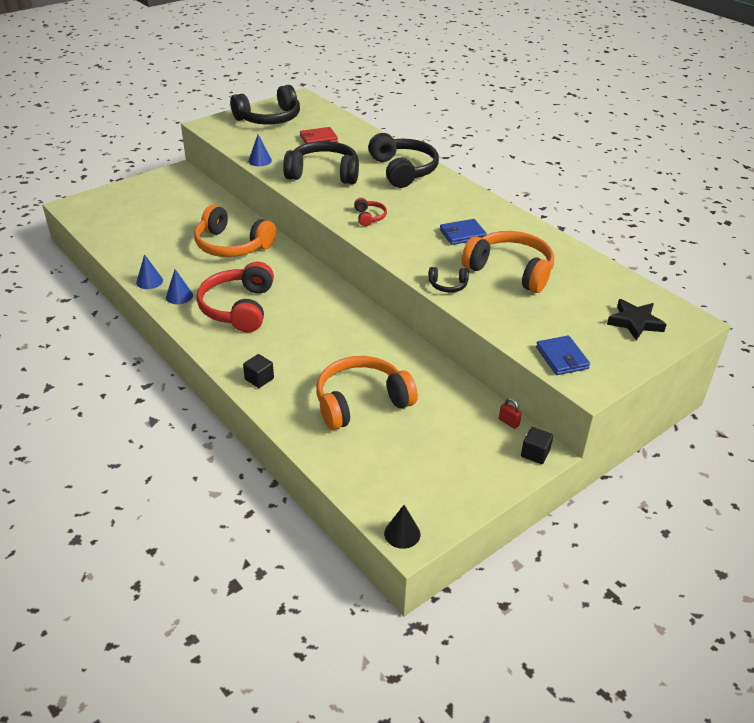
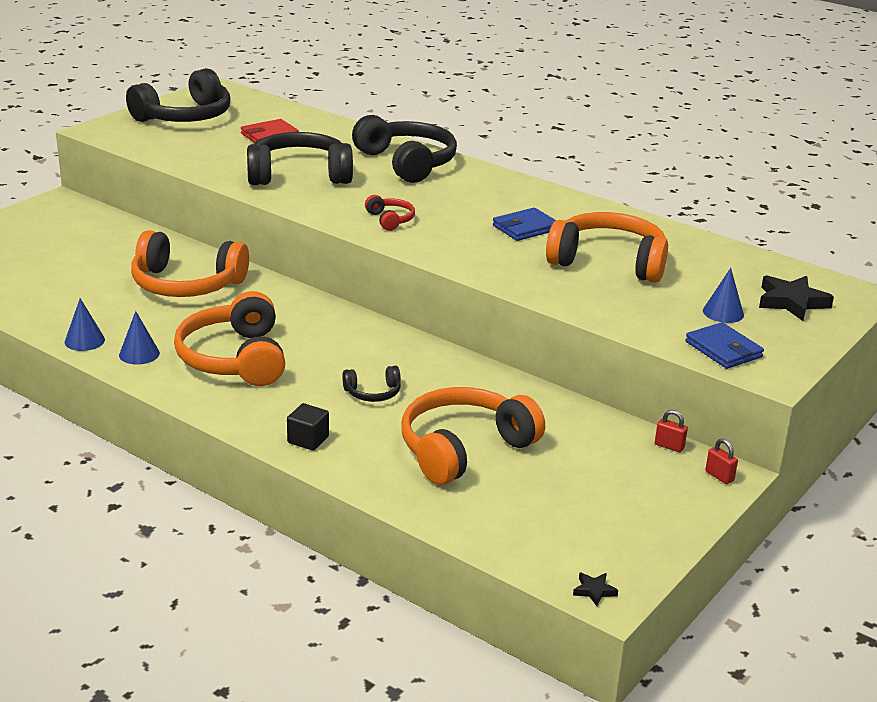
camera: 15 degrees left, 10 degrees down
red headphones [196,262,274,332] -> orange headphones [174,291,285,386]
blue cone [248,134,272,166] -> blue cone moved to [703,268,744,323]
black cone [384,505,420,549] -> black star [573,572,618,606]
black headphones [429,267,469,293] -> black headphones moved to [342,366,401,402]
black cube [521,427,553,464] -> red padlock [705,438,738,484]

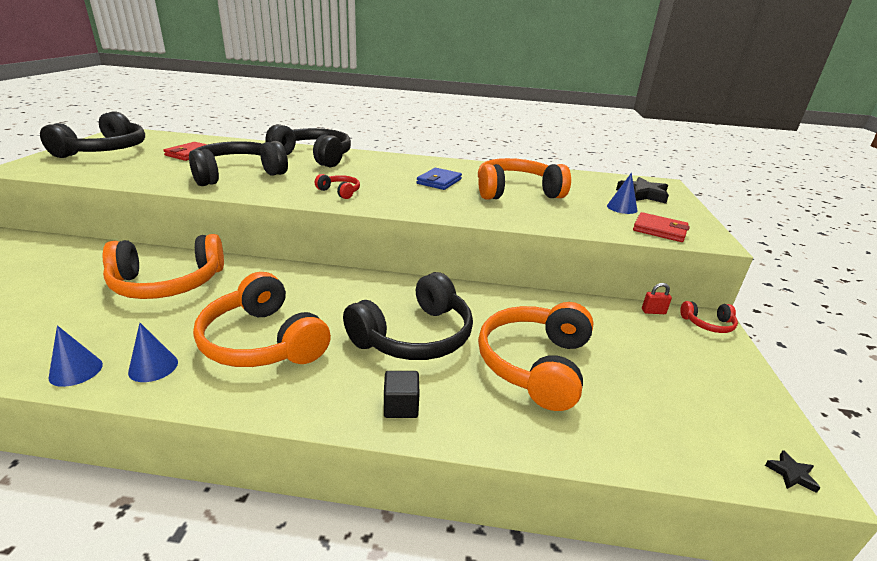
camera: 30 degrees left, 0 degrees up
black headphones [342,366,401,402] -> black headphones [343,272,473,360], size x2.19
blue wallet [685,322,764,369] -> red wallet [633,212,690,242]
red padlock [705,438,738,484] -> red headphones [680,301,738,333]

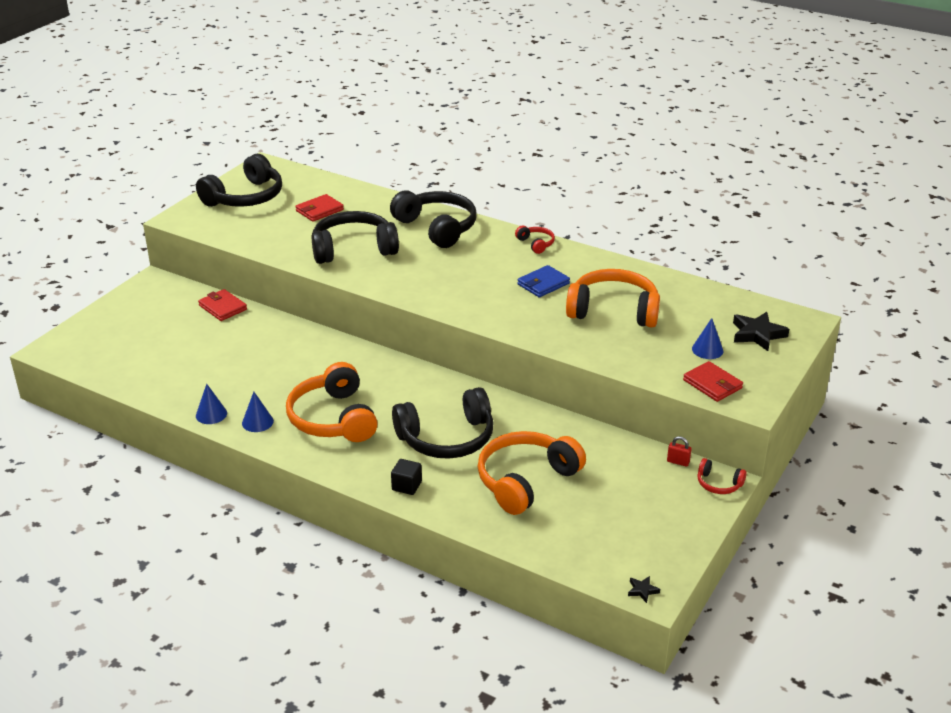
camera: 25 degrees right, 5 degrees up
orange headphones [103,234,224,299] -> none
red headphones [315,174,360,199] -> red headphones moved to [515,226,555,254]
none -> red wallet [198,289,247,321]

